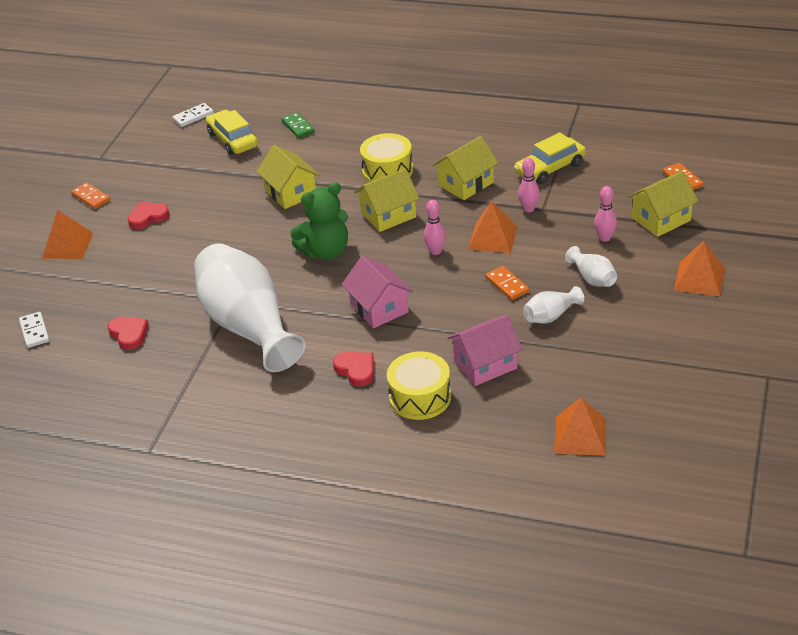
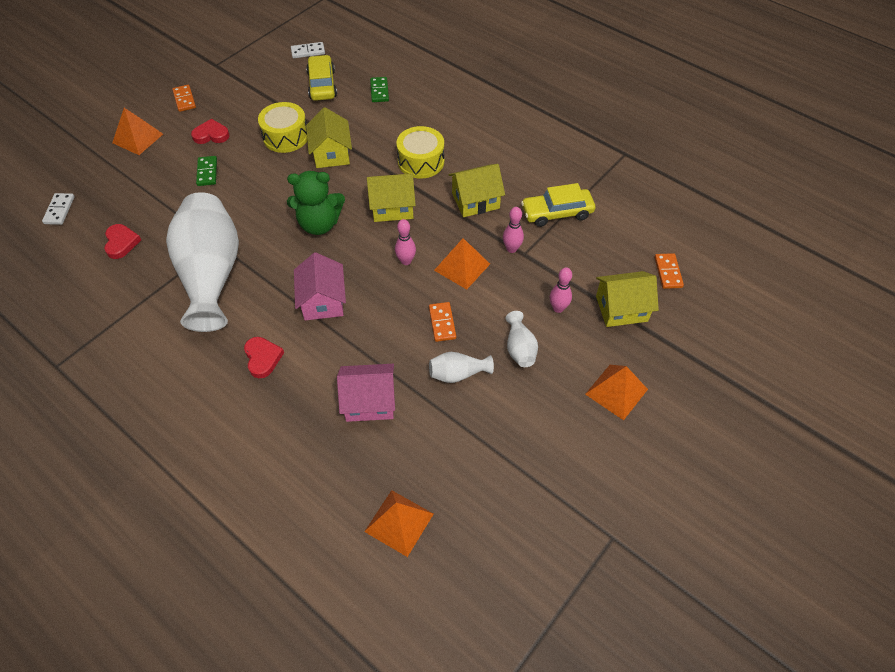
camera: 20 degrees right, 15 degrees up
yellow drum [387,352,451,420] -> yellow drum moved to [258,102,307,153]
none -> green domino [196,156,217,186]

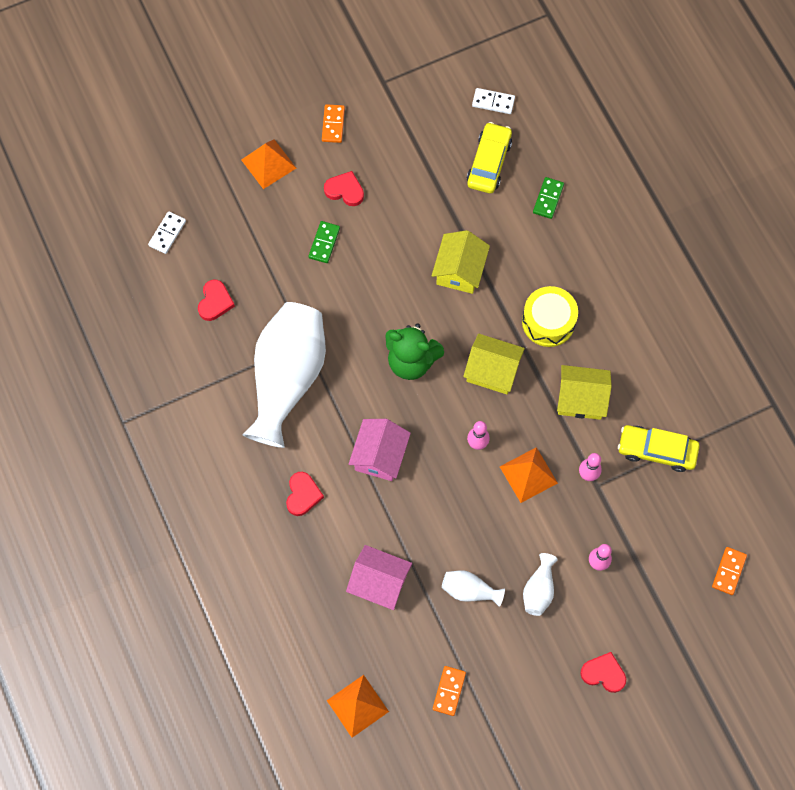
camera: 25 degrees right, 15 degrees up
yellow drum [258,102,307,153] -> none
orange domino [429,302,456,342] -> orange domino moved to [433,666,466,716]
orange pyramid [585,365,648,420] -> red heart [580,652,626,693]
yellow house [596,271,659,327] -> none

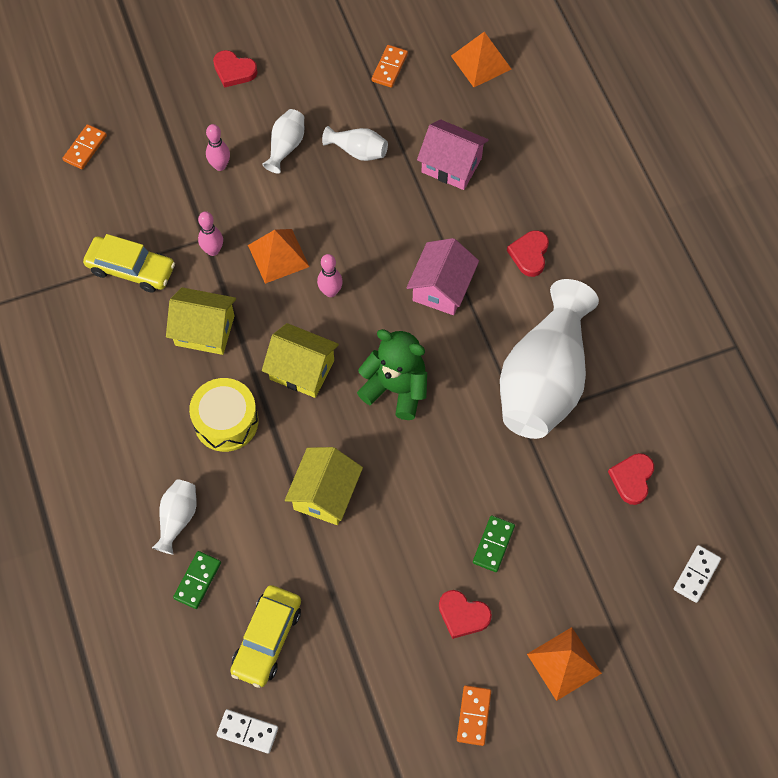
camera: 175 degrees left, 5 degrees down
none -> white vase [152,479,197,555]

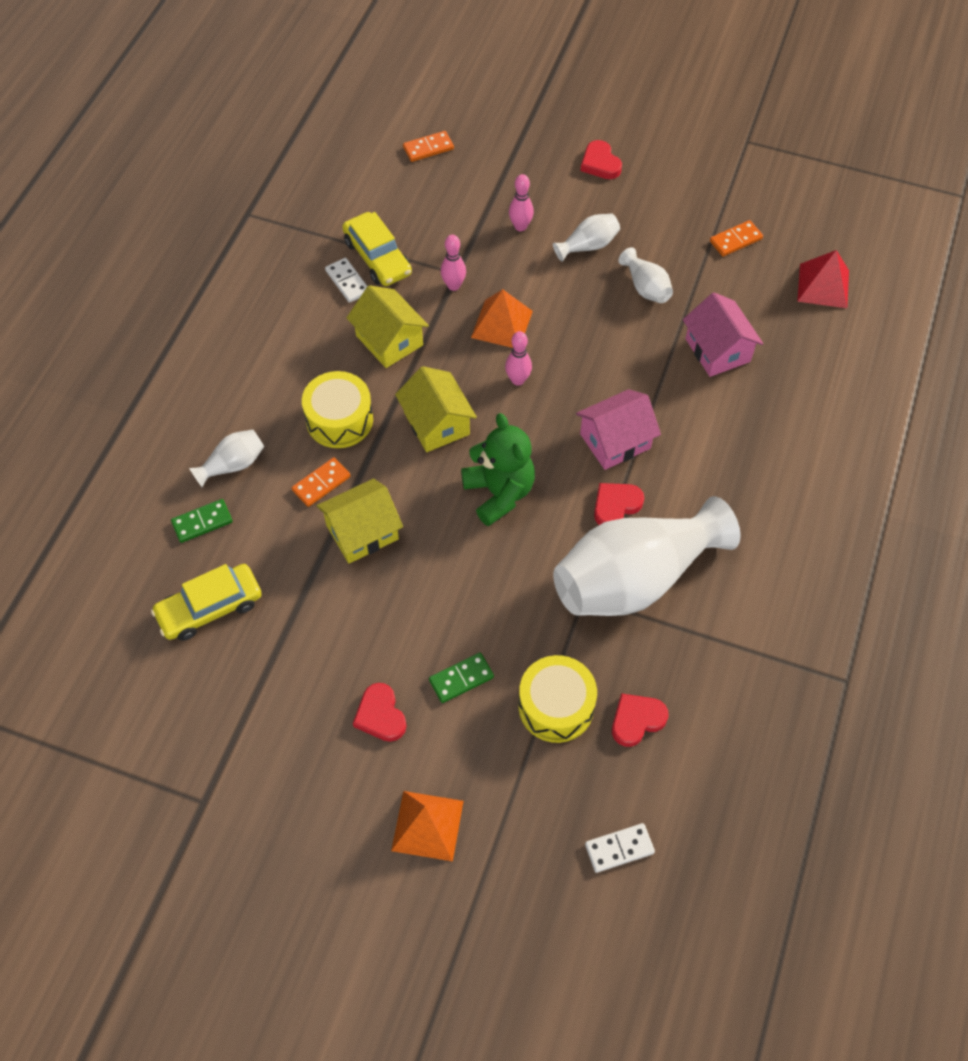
camera: 40 degrees right, 5 degrees down
white domino [217,709,278,754] -> white domino moved to [325,258,367,303]
orange pyramid [451,32,512,87] -> red pyramid [797,250,849,308]
orange domino [457,685,491,746] -> orange domino moved to [292,457,351,507]
red heart [507,230,549,277] -> red heart moved to [594,483,644,525]
none -> yellow drum [518,655,597,743]

